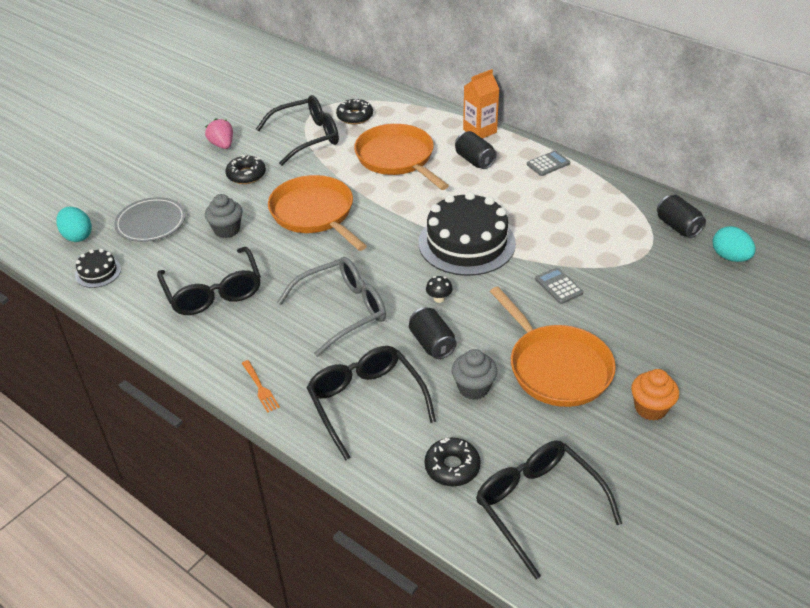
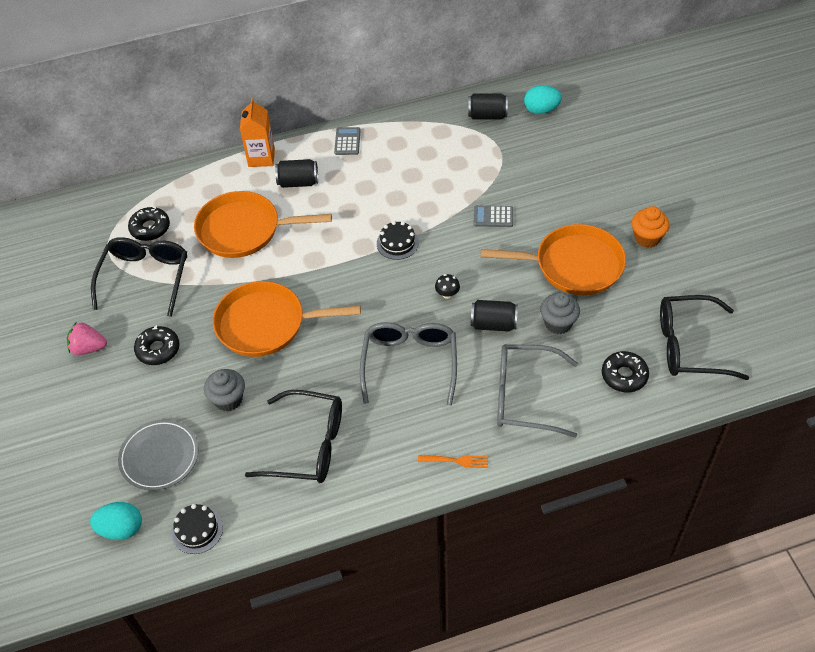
camera: 55 degrees left, 10 degrees up
black glasses [307,346,436,461] -> grey glasses [497,344,578,438]
black cake [418,192,516,276] -> black cake [377,221,419,260], size x0.46

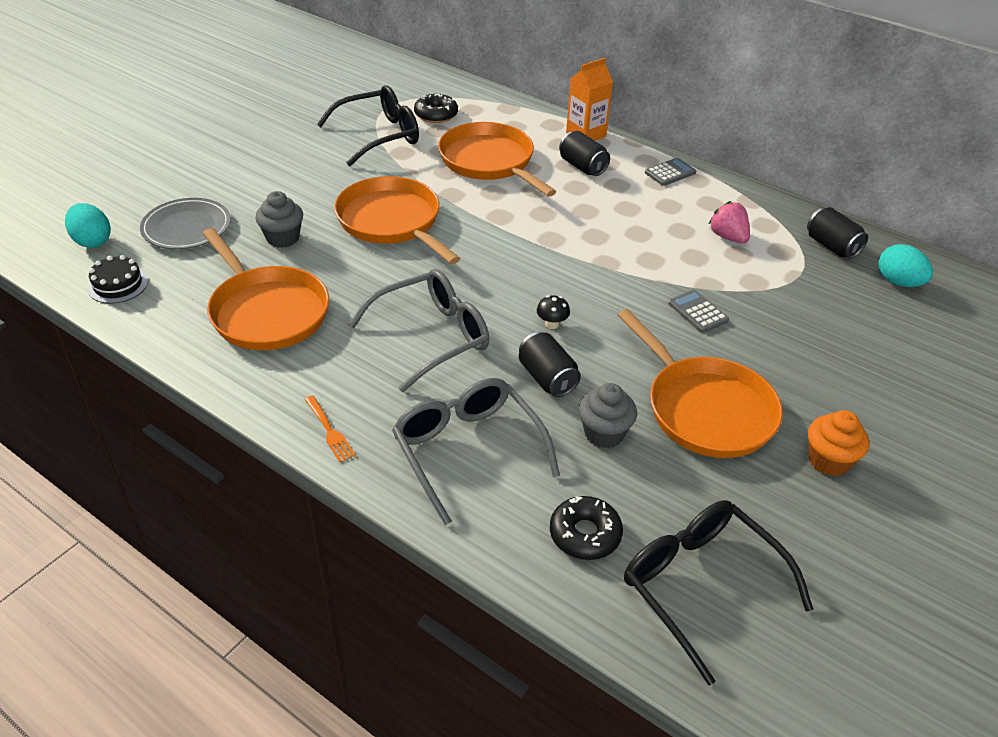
camera: 50 degrees right, 10 degrees down
pink strawberry [67,322,107,355] -> pink strawberry moved to [709,201,750,243]
black donut [134,325,180,365] -> none
black glasses [245,390,342,483] -> orange pan [202,228,329,350]
black cake [377,221,419,260] -> none

